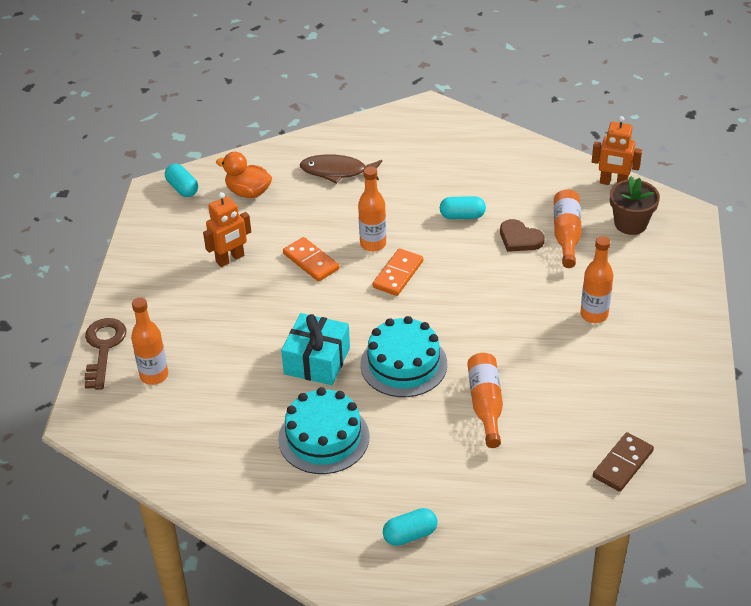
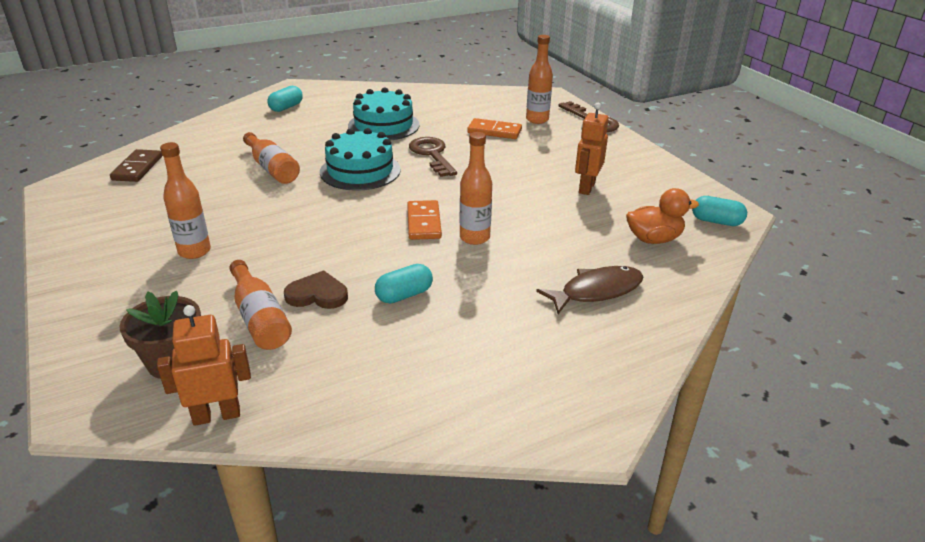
camera: 145 degrees right, 10 degrees down
turquoise gift [281,313,350,385] -> brown key [409,137,457,177]
orange domino [283,237,340,282] -> orange domino moved to [467,118,522,139]

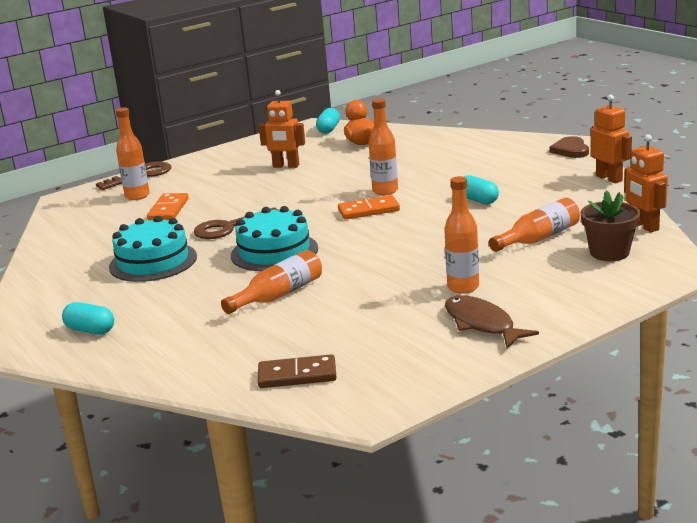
camera: 95 degrees left, 10 degrees down
brown heart [284,270,348,309] -> brown heart moved to [549,136,589,158]
brown fish [536,266,644,314] -> brown fish moved to [445,295,539,348]
none -> orange robot [591,95,632,183]

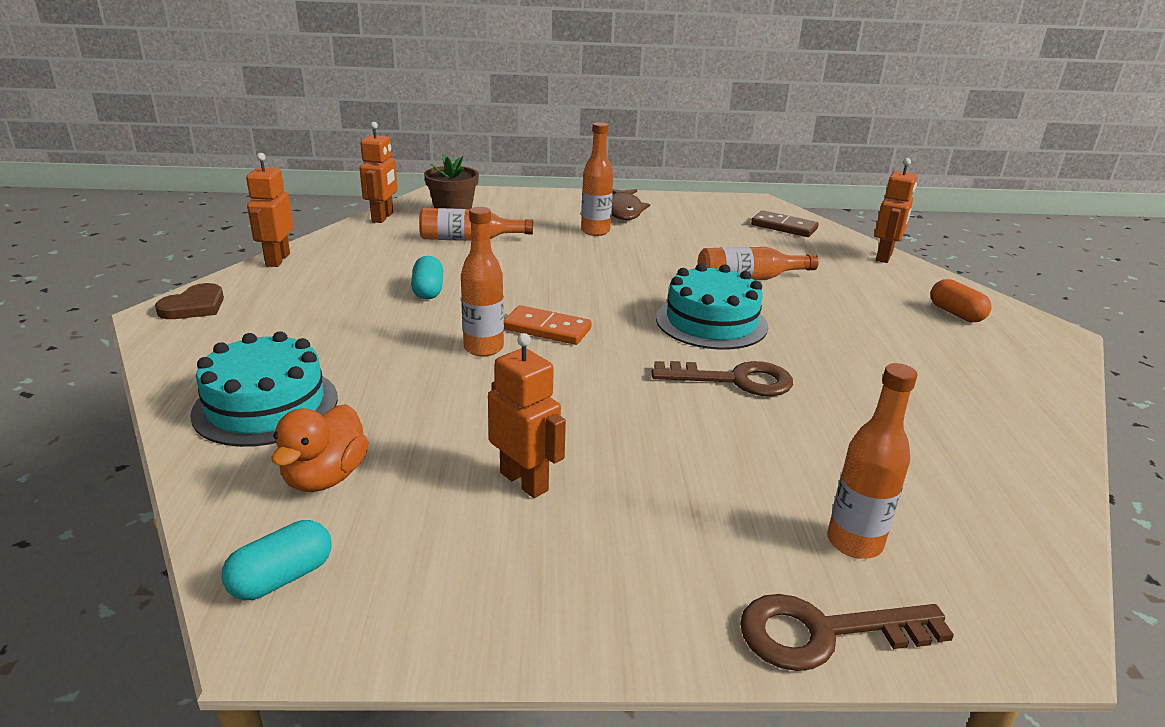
camera: 150 degrees left, 5 degrees up
turquoise capsule [62,302,114,334] -> orange capsule [930,279,991,322]
turquoise cake [109,216,197,282] -> turquoise cake moved to [190,331,338,447]
orange domino [147,193,189,220] -> none
none -> orange robot [874,158,917,263]

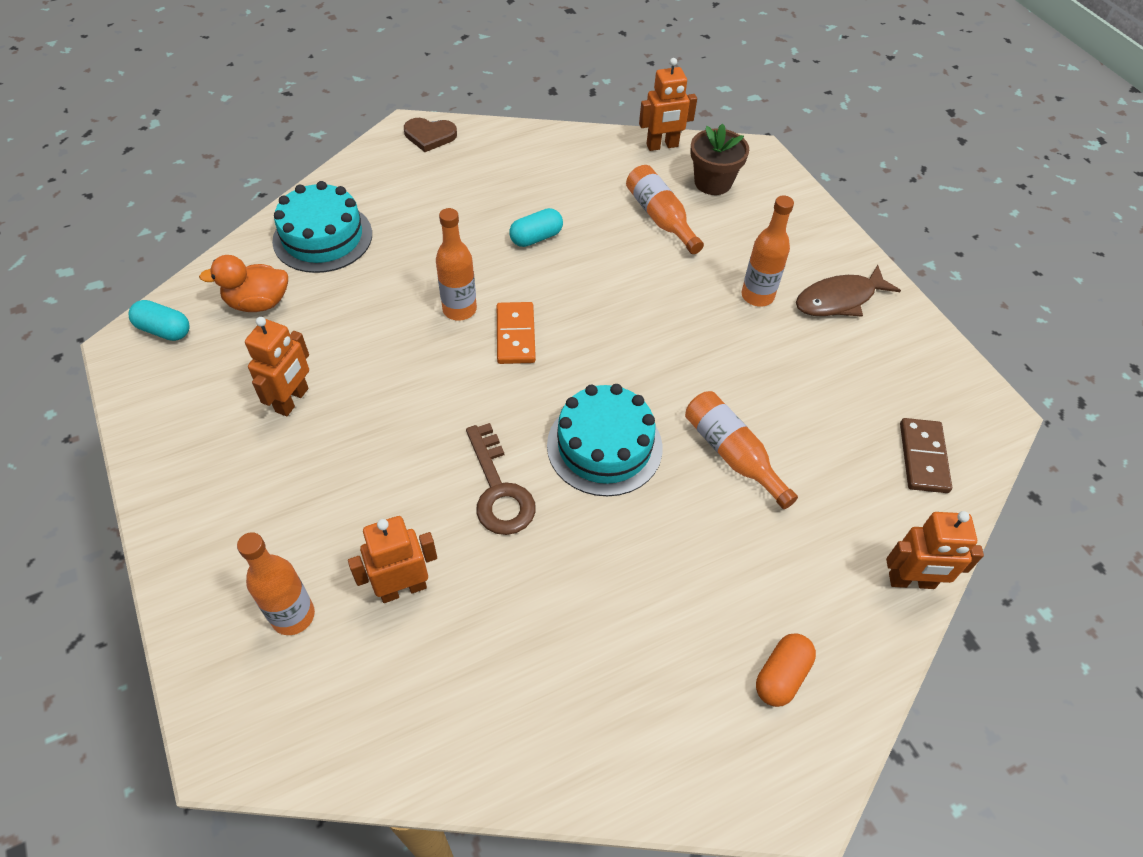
camera: 65 degrees right, 25 degrees up
orange robot [246,153,294,267] -> orange robot moved to [348,516,437,603]
brown key [740,594,954,671] -> none

